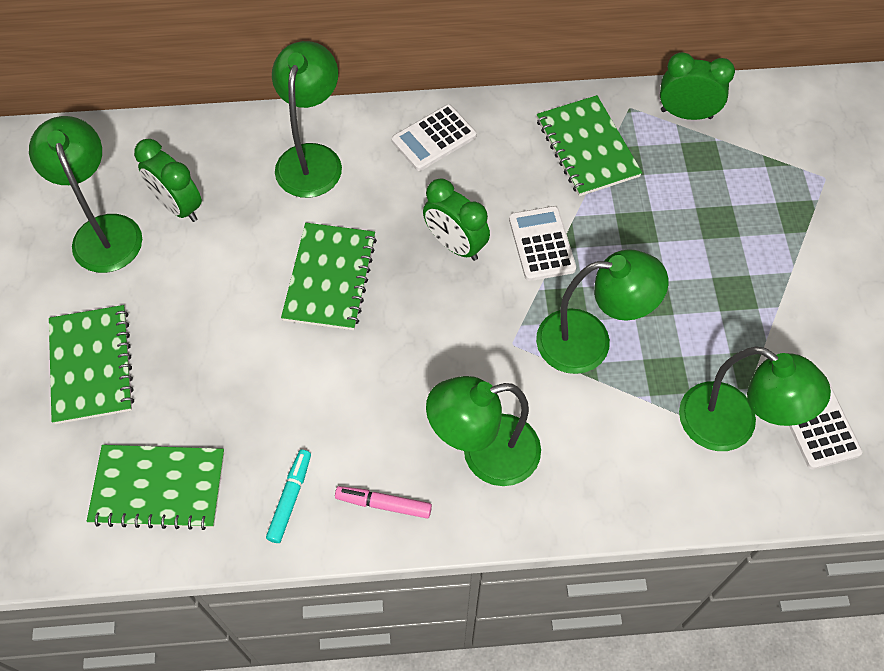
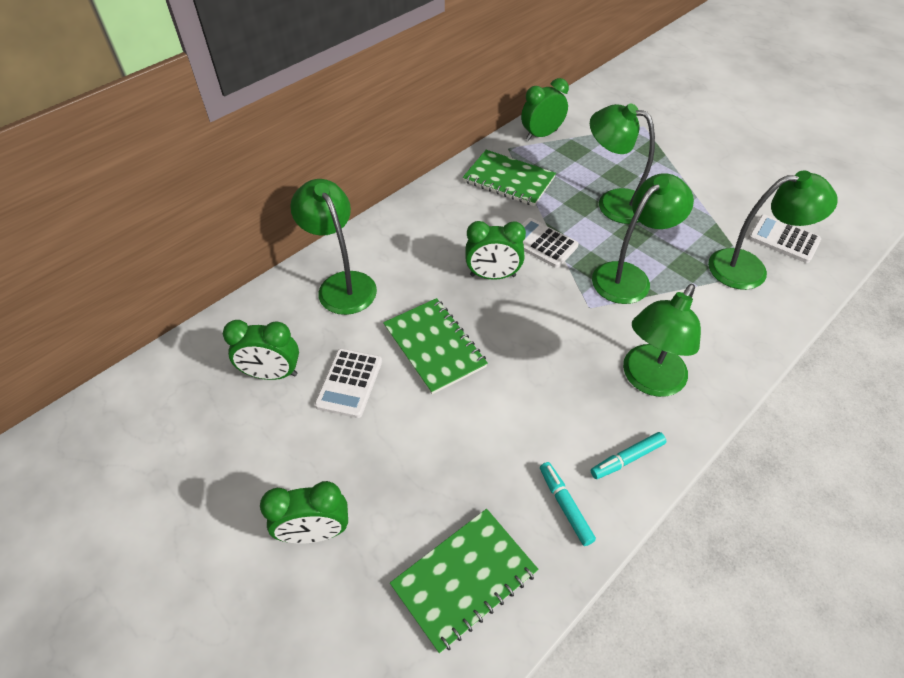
camera: 40 degrees left, 10 degrees down
green lamp [29,116,142,273] -> green lamp moved to [590,103,655,224]
green notebook [49,305,134,424] -> green clock [260,481,348,543]
pink marker [335,486,432,518] -> turquoise marker [591,432,666,479]
white calculator [392,104,477,171] -> white calculator moved to [315,349,382,418]

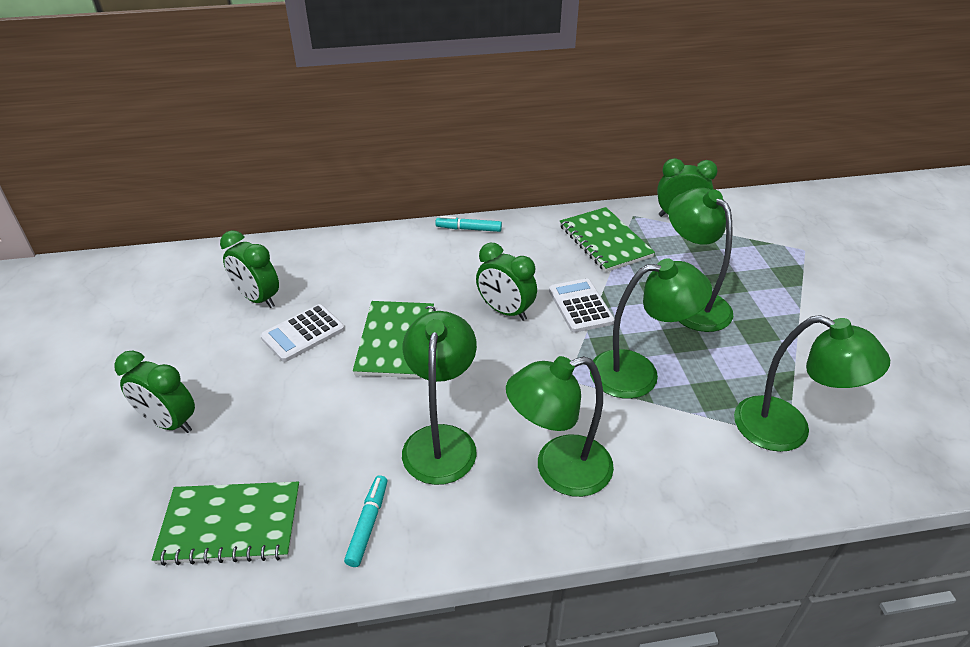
camera: 35 degrees right, 10 degrees down
green lamp [290,179,377,315] -> green lamp moved to [402,311,477,485]
turquoise marker [591,432,666,479] -> turquoise marker moved to [435,216,502,232]
white calculator [748,215,821,263] -> none

